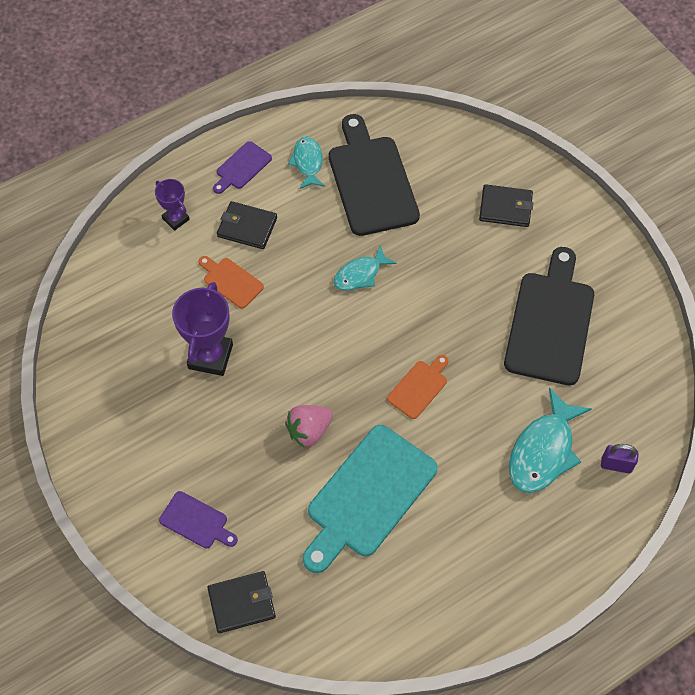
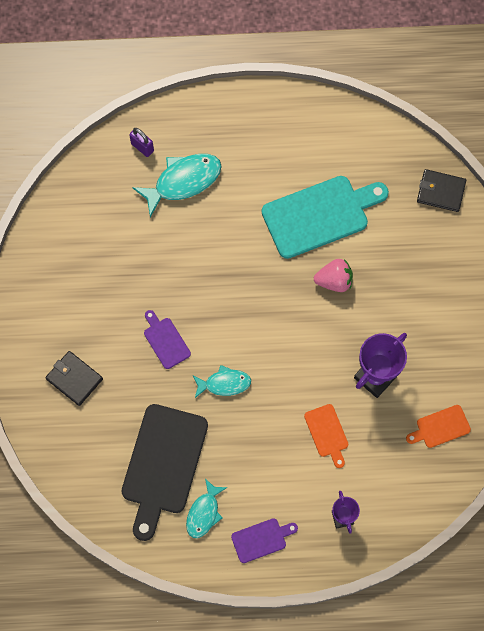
camera: 150 degrees left, 10 degrees up
purple cutting board [159,491,238,548] -> purple cutting board moved to [144,310,191,369]
black wallet [217,201,277,249] -> none
orange cutting board [387,355,448,419] -> orange cutting board moved to [406,405,471,448]
black cutting board [504,247,594,385] -> none

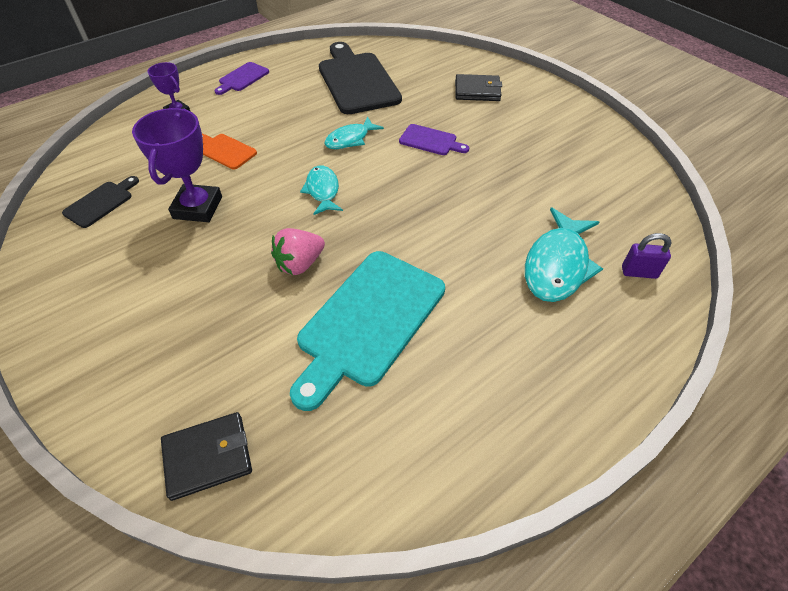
camera: 145 degrees right, 20 degrees down
turquoise fish [186,478,227,538] -> turquoise fish moved to [300,165,343,215]
orange cutting board [406,405,471,448] -> black cutting board [62,176,139,228]

